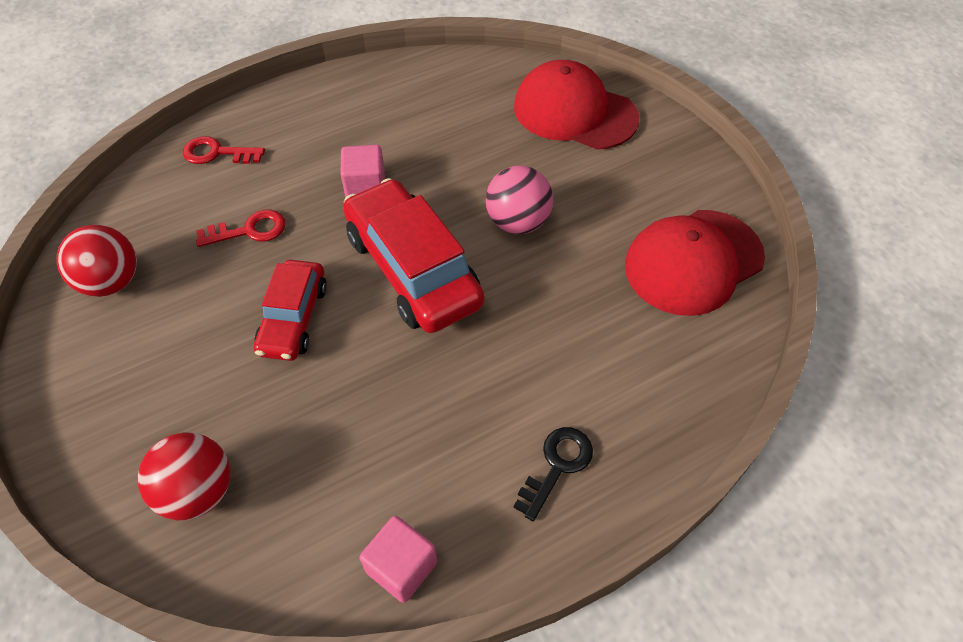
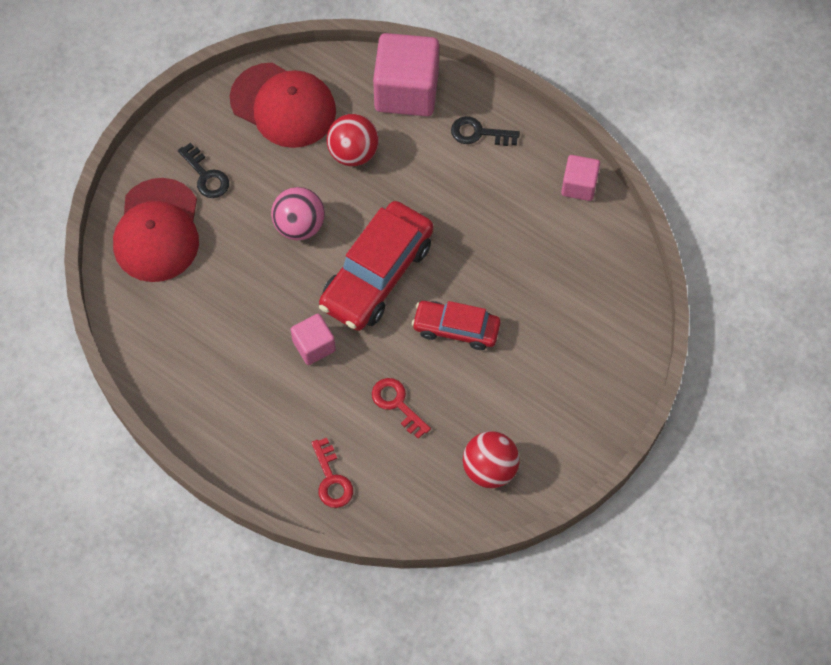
camera: 115 degrees left, 10 degrees up
red ball [138,432,230,520] -> red ball moved to [326,114,379,166]
red car [254,260,327,361] -> red car turned 150 degrees counterclockwise [412,301,501,350]
none -> black key [178,143,229,198]
none -> pink cube [373,33,439,116]

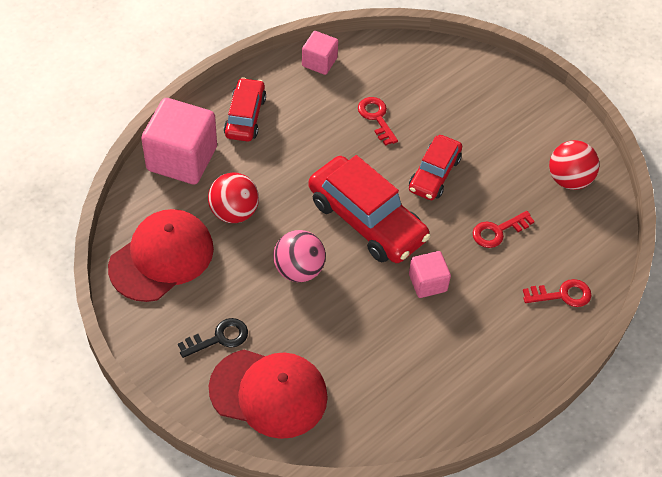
camera: 80 degrees left, 10 degrees down
black key [451,116,520,146] -> red car [224,77,266,142]
none -> red key [358,97,398,146]

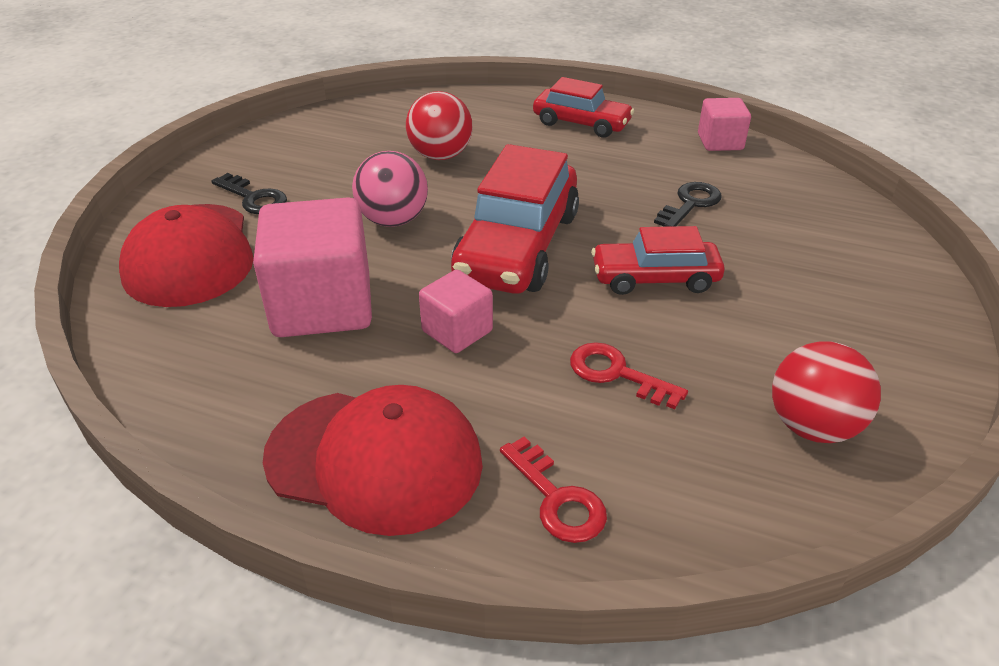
camera: 65 degrees right, 15 degrees down
red cap [108,209,214,302] -> red cap moved to [263,385,483,536]
pink cube [141,98,217,184] -> pink cube moved to [253,197,372,337]
red car [224,77,266,142] -> red car turned 45 degrees clockwise [533,77,634,138]
red key [358,97,398,146] -> black key [654,182,722,227]

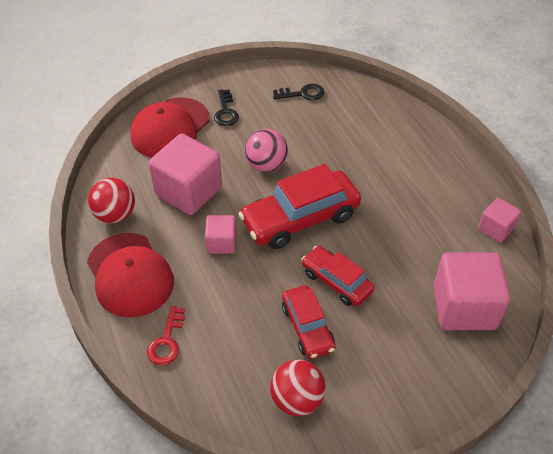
camera: 45 degrees right, 10 degrees up
red ball [406,91,472,160] -> red ball moved to [88,178,135,223]
red car [533,77,634,138] -> red car moved to [282,285,335,359]
red key [570,342,688,409] -> none
black key [654,182,722,227] -> black key moved to [273,84,324,101]
none -> pink cube [433,252,510,330]

